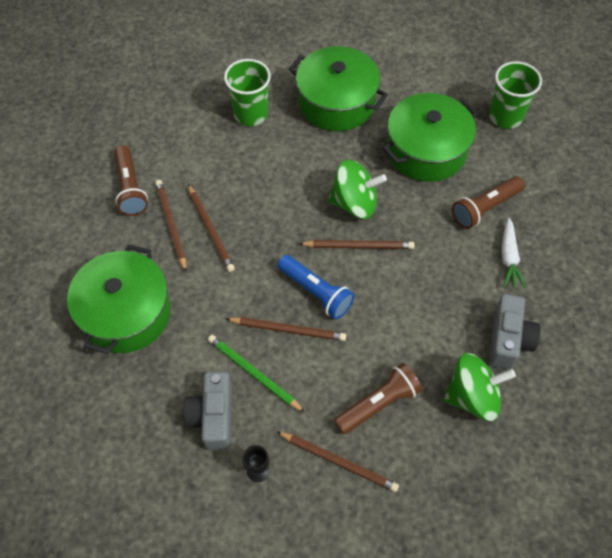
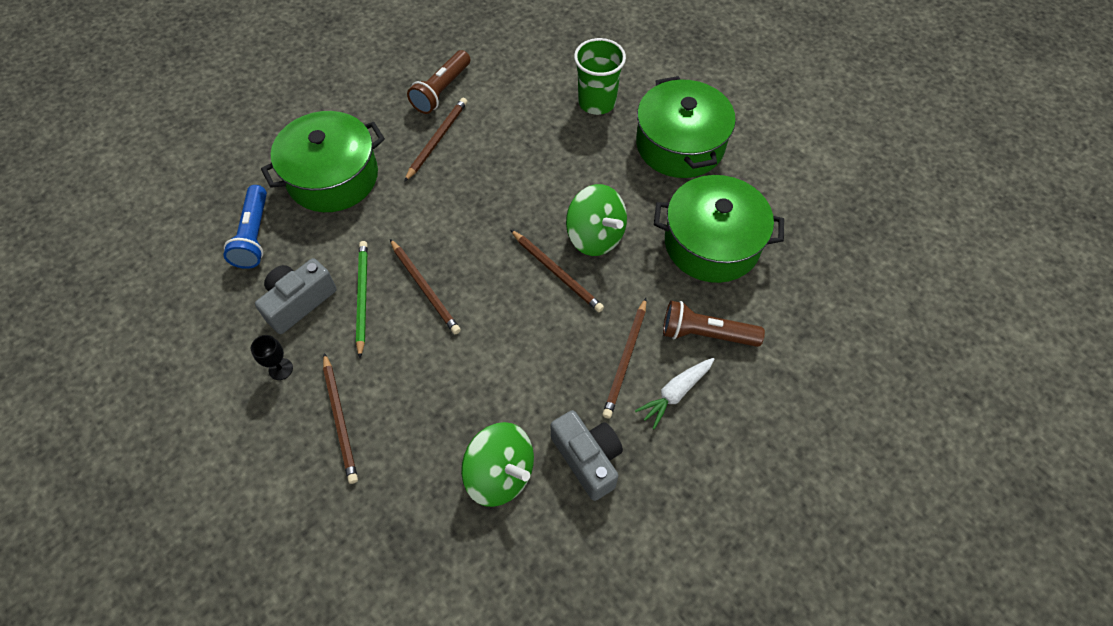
camera: 45 degrees right, 0 degrees up
brown pencil [188,184,235,272] -> brown pencil moved to [602,298,646,419]
blue flashlight [277,255,354,319] -> blue flashlight moved to [224,185,267,269]
brown flashlight [334,363,422,434] -> none
green cup [489,61,542,129] -> none
grey camera [489,294,540,369] -> grey camera turned 90 degrees counterclockwise [551,410,623,501]

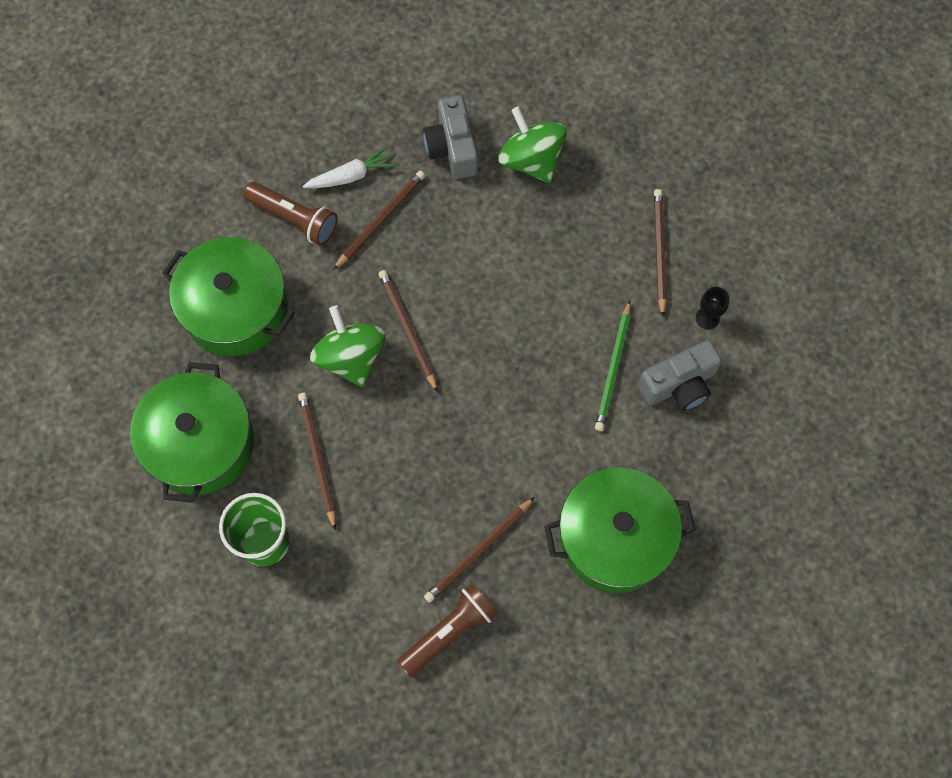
camera: 160 degrees left, 10 degrees up
blue flashlight [224,185,267,269] -> none
brown pencil [390,239,461,334] -> brown pencil moved to [298,393,336,531]

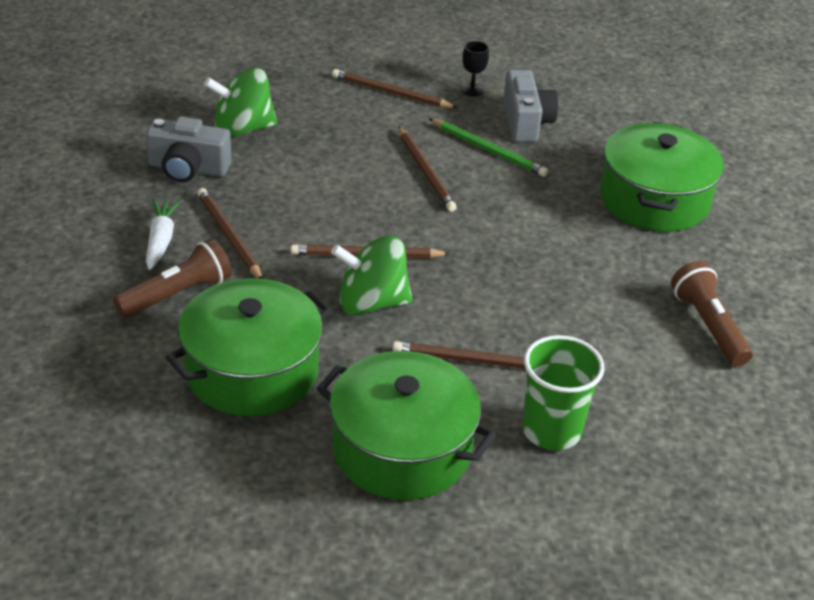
camera: 70 degrees left, 30 degrees down
brown pencil [424,497,535,603] -> brown pencil moved to [398,126,457,212]

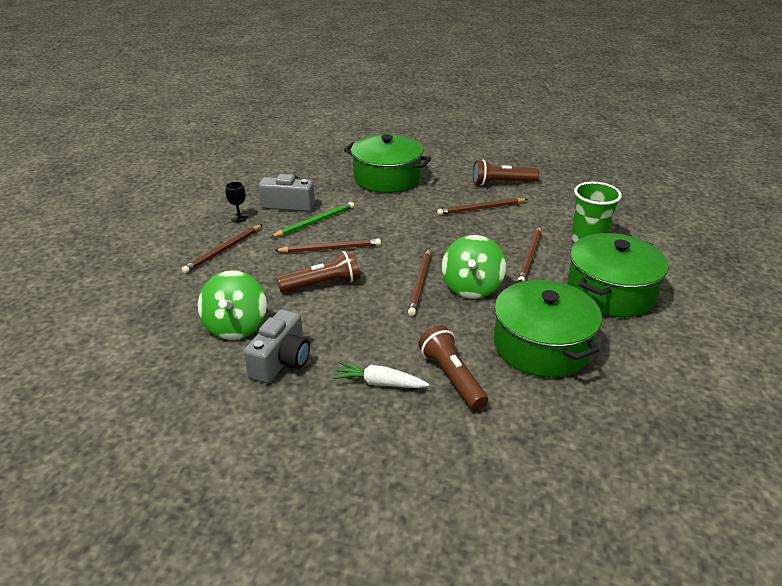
camera: 75 degrees left, 5 degrees down
brown pencil [197,188,263,279] -> brown pencil moved to [437,198,528,215]
none -> brown flashlight [277,250,360,292]

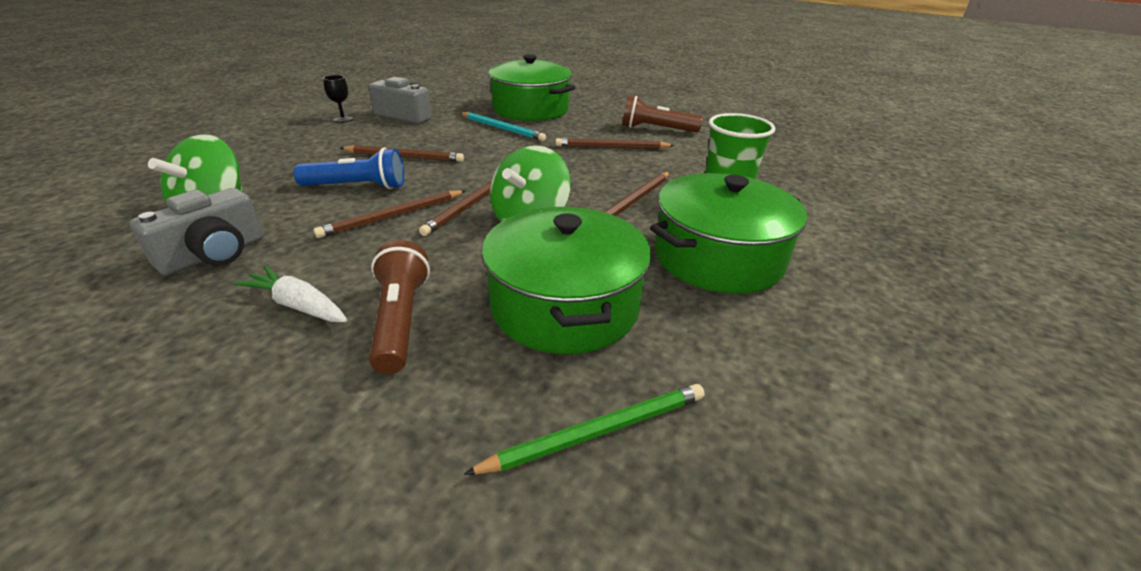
camera: 15 degrees right, 0 degrees up
brown pencil [181,224,263,273] -> brown pencil moved to [314,190,465,238]
green pencil [271,202,354,237] -> green pencil moved to [464,384,704,475]
brown flashlight [277,250,360,292] -> blue flashlight [293,148,404,189]
none -> turquoise pencil [460,112,546,141]

